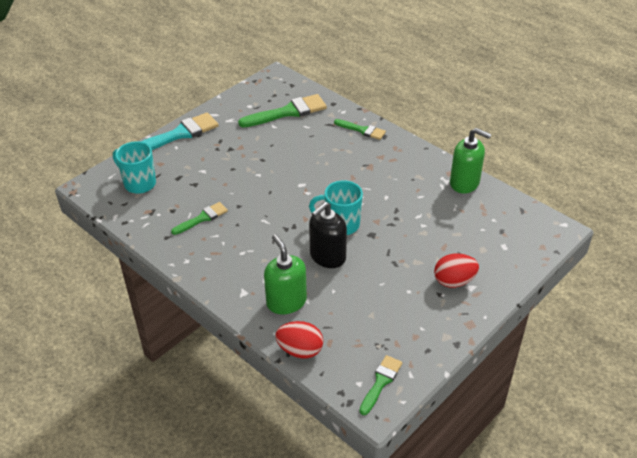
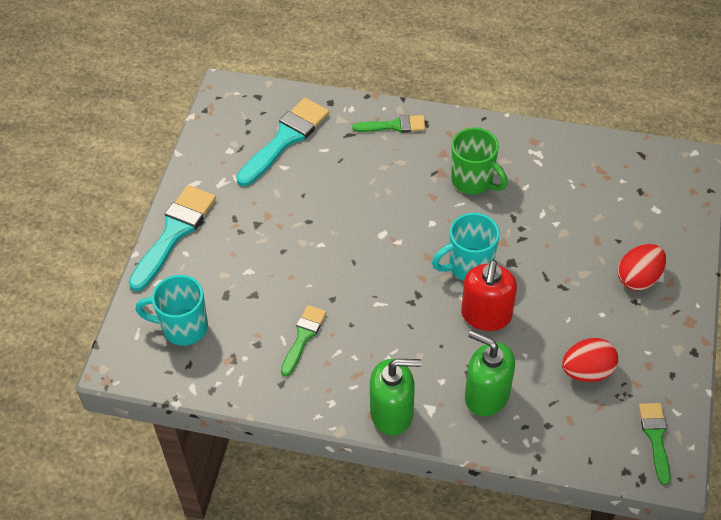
camera: 30 degrees left, 10 degrees up
green brush [238,94,327,127] -> turquoise brush [236,98,329,186]
red egg [275,321,323,358] -> red egg moved to [562,338,618,382]
black soap dispenser [309,202,347,268] -> red soap dispenser [461,260,517,331]
green soap dispenser [450,128,492,193] -> green soap dispenser moved to [370,359,421,436]
none -> green mug [451,128,508,194]

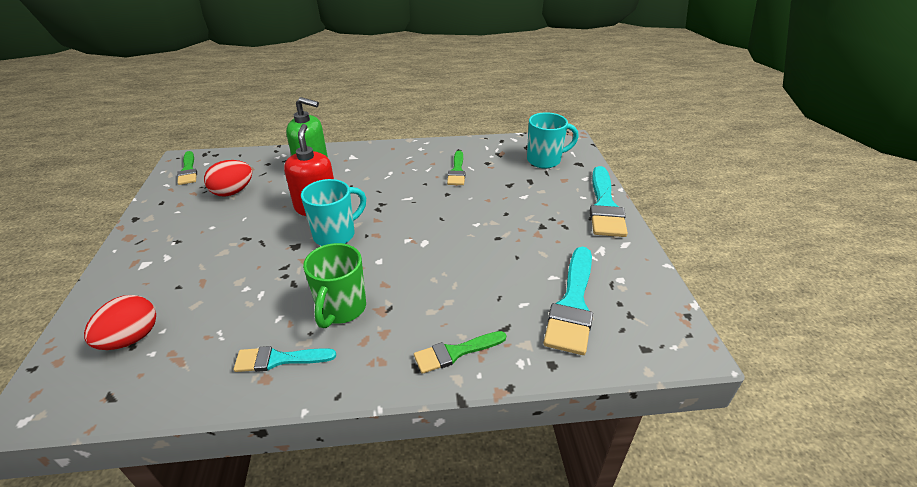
camera: 160 degrees right, 15 degrees down
green soap dispenser [370,359,421,436] -> none
green mug [451,128,508,194] -> green mug turned 105 degrees counterclockwise [303,243,366,328]
red egg [618,244,666,291] -> red egg moved to [84,295,156,350]
none -> turquoise brush [234,346,336,372]

